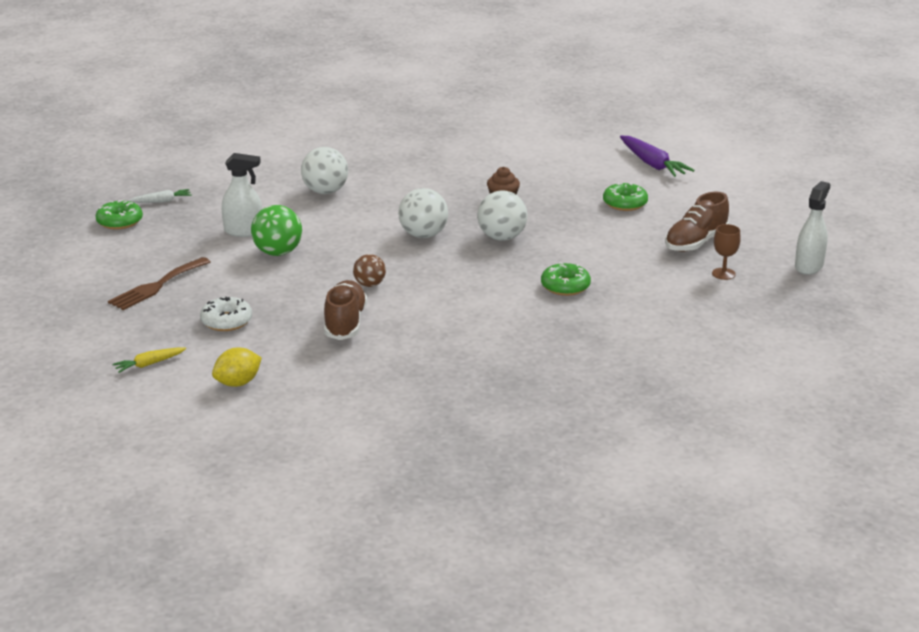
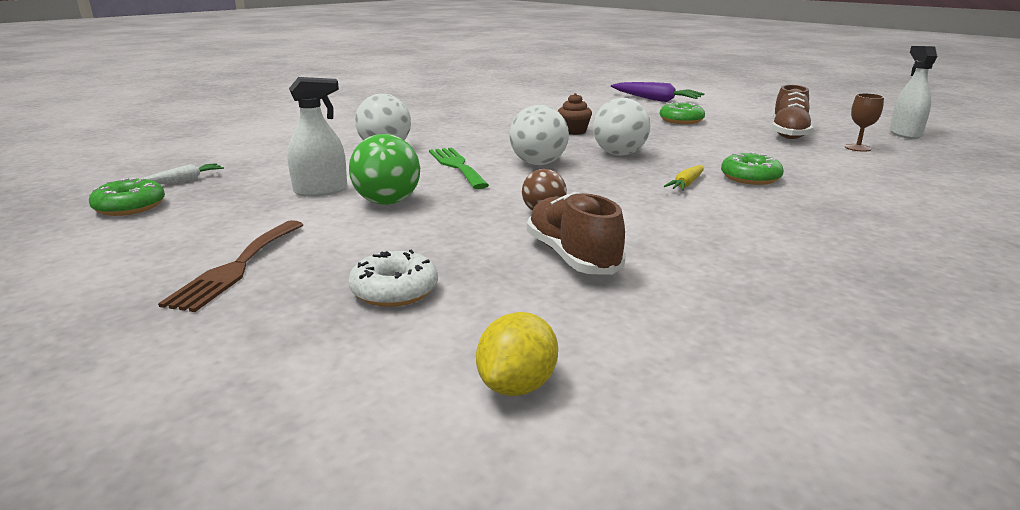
camera: 25 degrees left, 5 degrees down
yellow carrot [112,347,186,373] -> yellow carrot moved to [664,165,704,191]
none -> green fork [429,147,489,189]

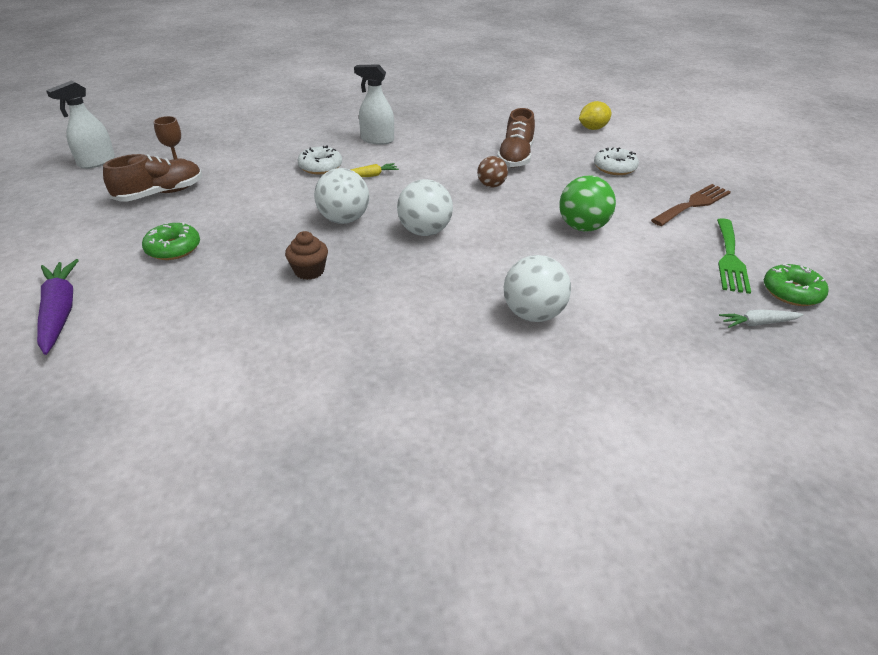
camera: 145 degrees left, 15 degrees up
white spray bottle [287,77,347,197] -> white spray bottle moved to [354,64,394,145]
green fork [429,147,489,189] -> green fork moved to [717,218,751,294]
green donut [721,152,784,185] -> white donut [298,145,342,174]

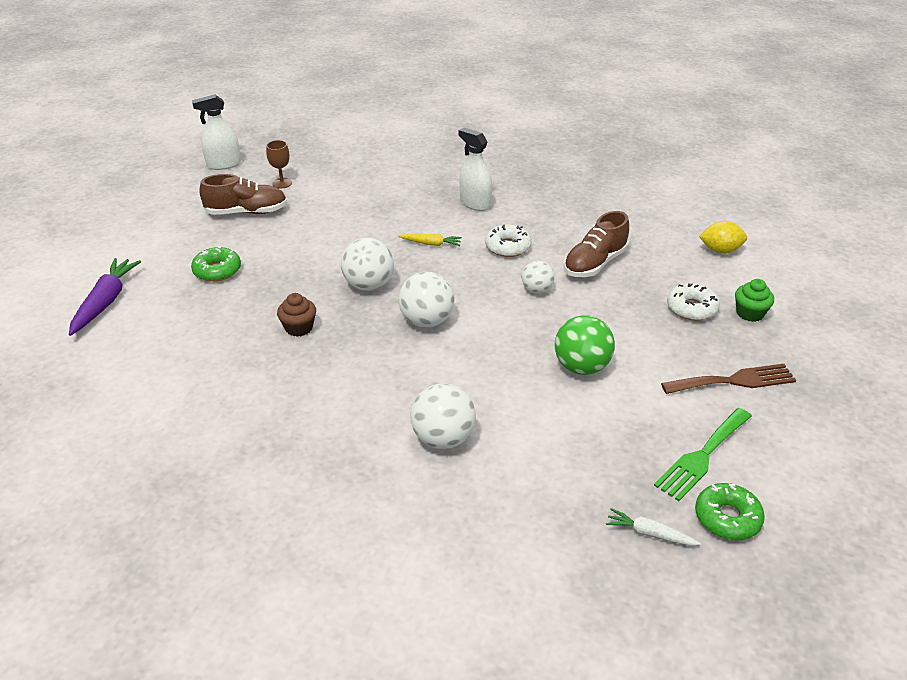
camera: 30 degrees right, 0 degrees up
white donut [298,145,342,174] -> white donut moved to [485,224,532,257]
brown ball [477,156,508,188] -> white ball [522,261,555,294]
none -> green cupcake [735,279,774,322]

